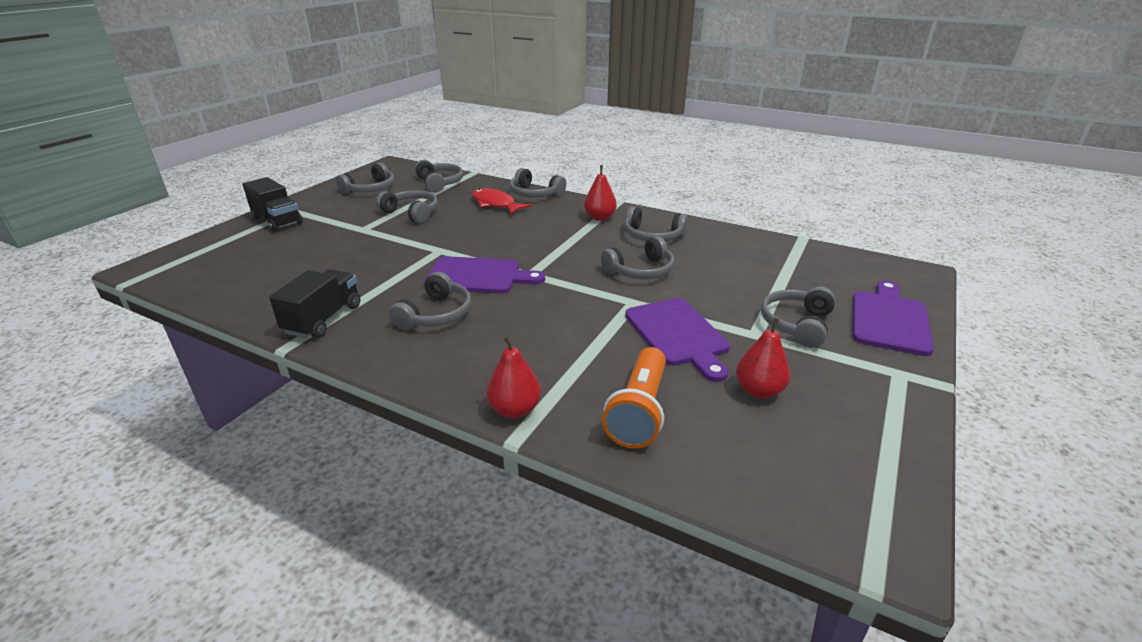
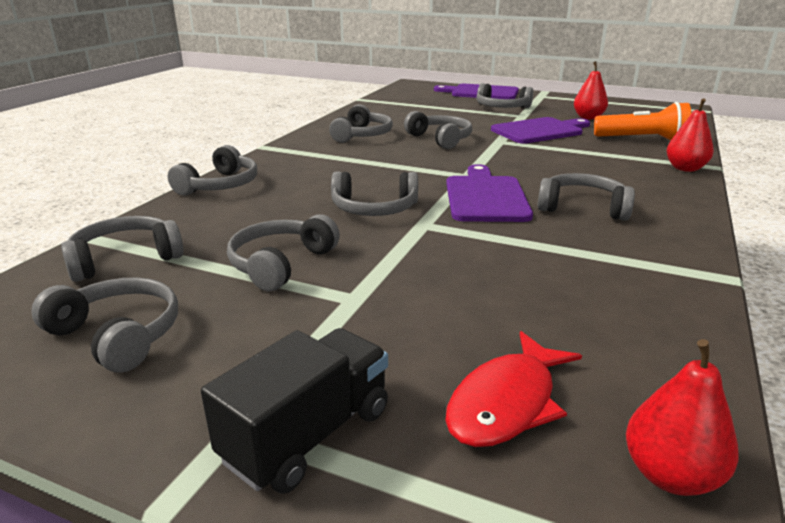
camera: 95 degrees left, 5 degrees down
black truck [269,269,360,338] -> none
red fish [472,188,531,214] -> red fish moved to [445,331,582,447]
red pear [584,165,617,221] -> red pear moved to [626,339,739,496]
none -> grey headphones [331,171,418,216]

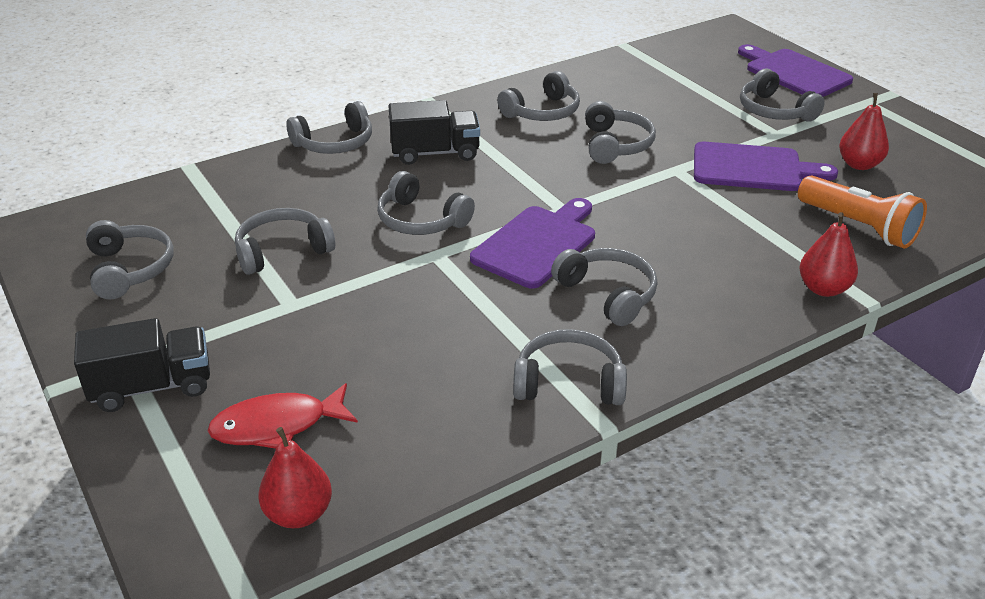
camera: 35 degrees right, 10 degrees up
grey headphones [61,216,184,282] -> grey headphones moved to [513,329,627,405]
none -> black truck [389,100,480,165]

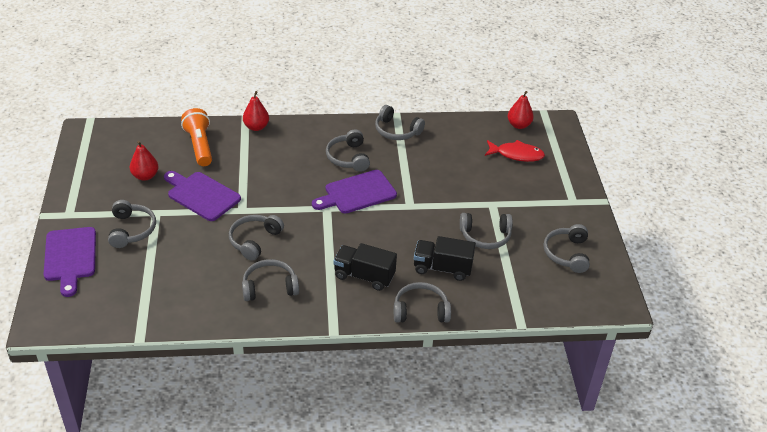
camera: 155 degrees left, 5 degrees up
black truck [74,318,210,412] -> black truck moved to [414,236,476,281]
grey headphones [377,171,475,235] -> none

